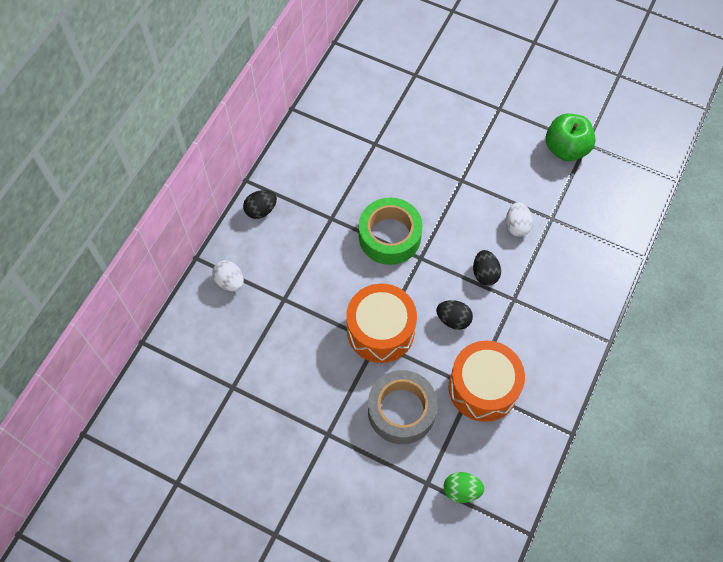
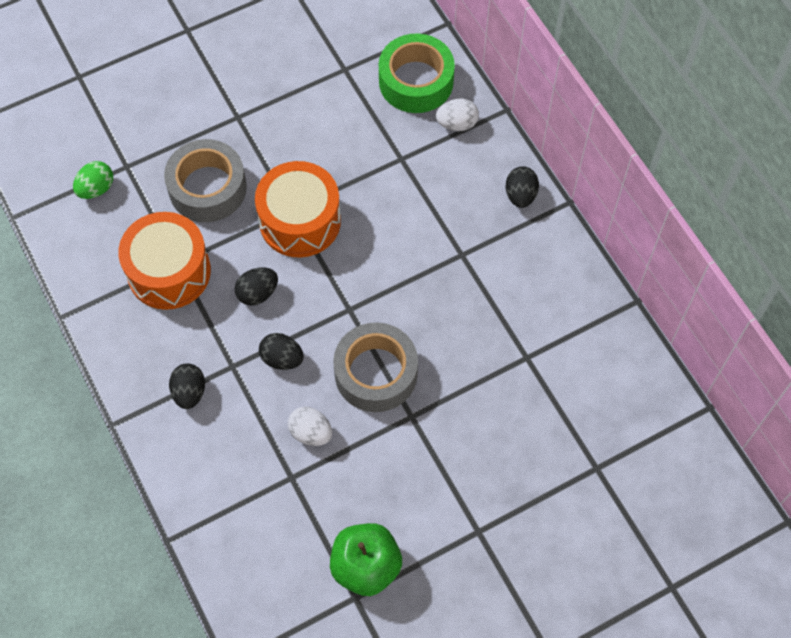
camera: 125 degrees right, 0 degrees up
green tape [359,198,423,265] -> green tape moved to [379,33,455,113]
none -> black egg [169,364,205,409]
none -> grey tape [333,322,418,412]

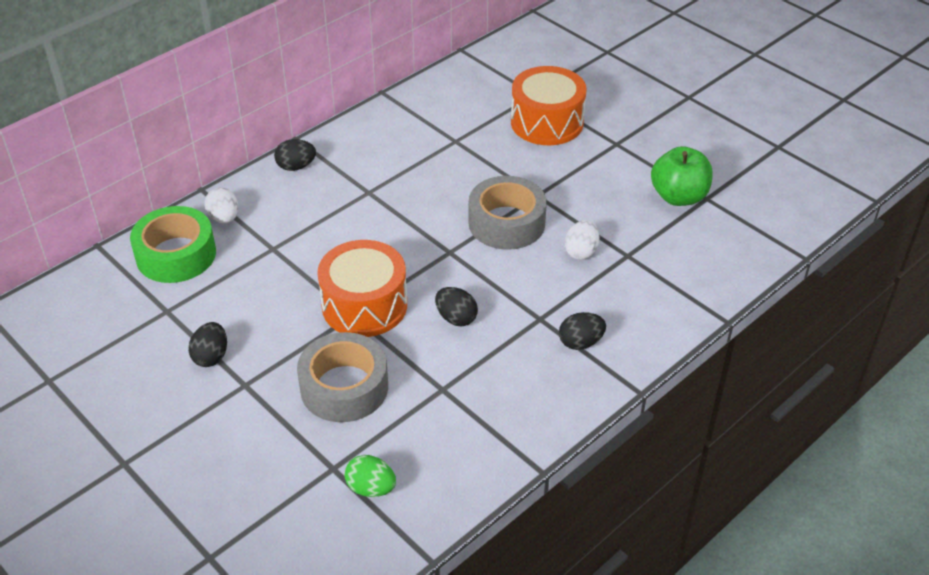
camera: 105 degrees left, 20 degrees down
orange drum [118,212,211,310] -> orange drum moved to [511,66,586,145]
black egg [259,333,304,370] -> black egg moved to [188,322,227,367]

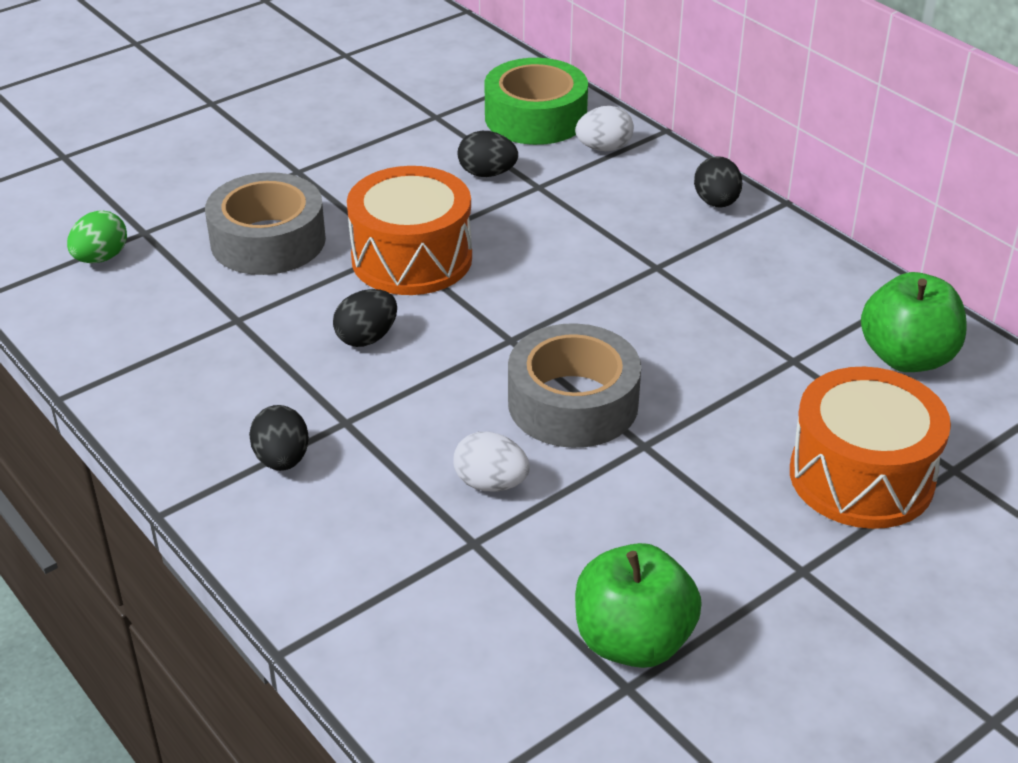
camera: 95 degrees right, 5 degrees down
black egg [188,322,227,367] -> black egg moved to [457,131,518,177]
none -> green apple [861,272,967,372]

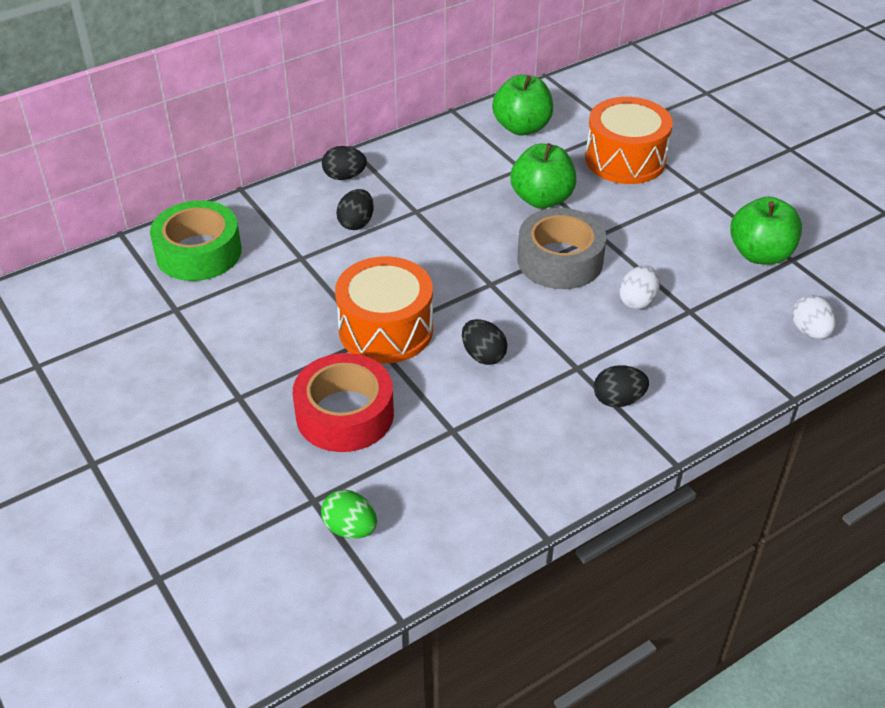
camera: 85 degrees left, 5 degrees up
grey tape [205,172,326,275] -> red tape [293,353,394,452]
black egg [457,131,518,177] -> black egg moved to [336,189,374,230]
white egg [575,106,634,151] -> white egg moved to [792,295,836,339]
none -> green apple [510,143,576,209]

